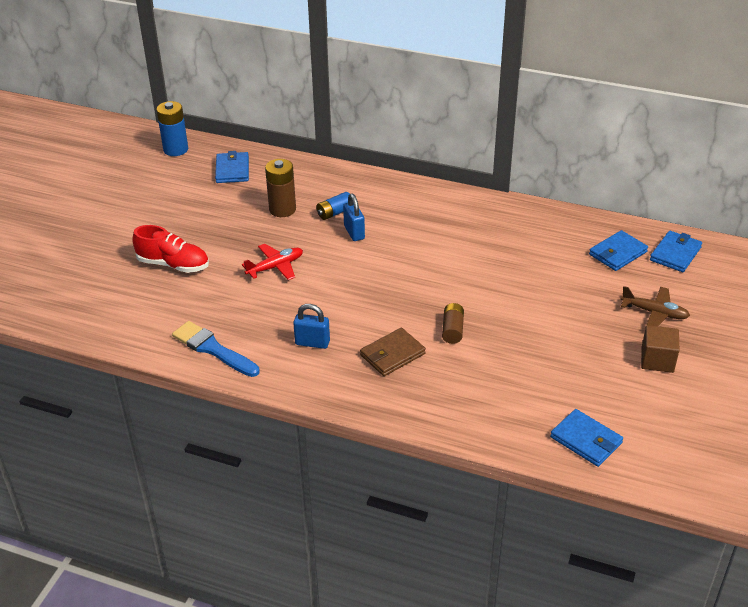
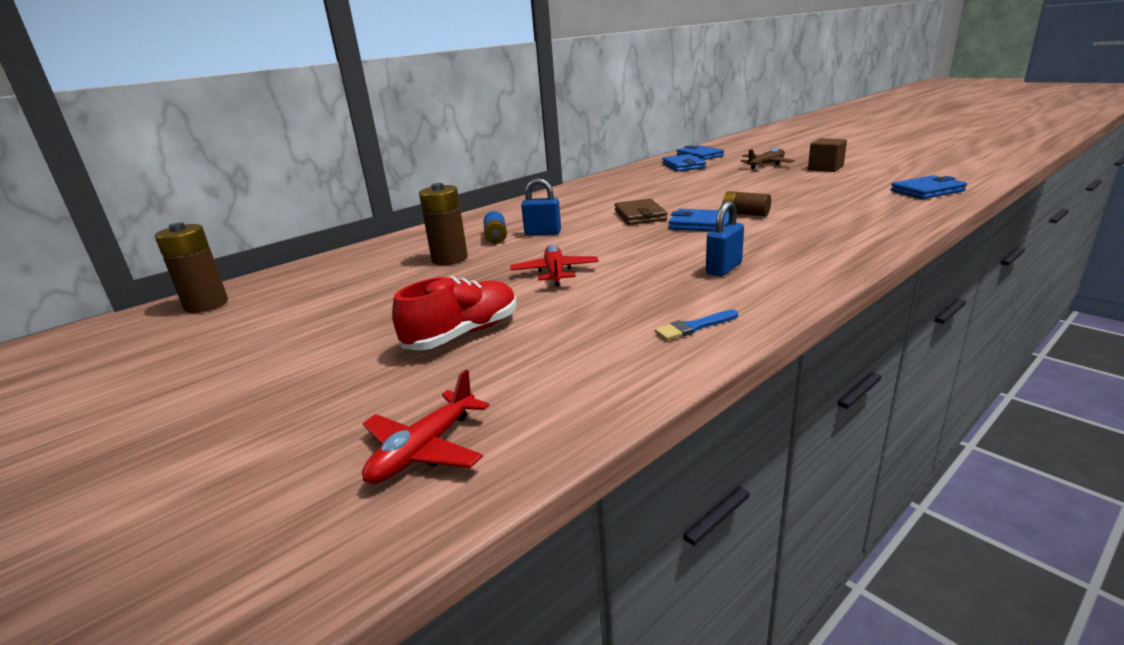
camera: 60 degrees left, 15 degrees down
blue battery [156,101,188,156] -> brown battery [155,222,228,313]
blue brush [172,321,260,377] -> blue brush [655,310,738,341], size x0.54
blue wallet [215,151,249,183] -> blue wallet moved to [669,209,729,232]
brown wallet [360,328,426,376] -> brown wallet moved to [615,199,667,225]
none -> red plane [362,370,489,484]

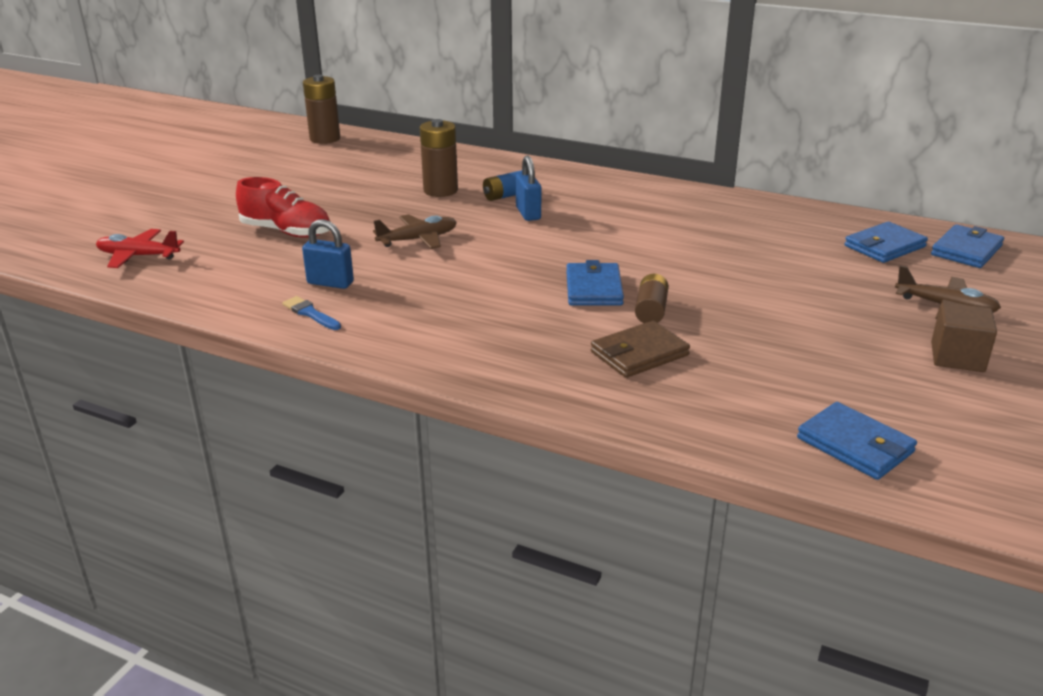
camera: 65 degrees right, 5 degrees up
red plane [510,244,599,286] -> brown plane [373,214,457,249]
brown wallet [615,199,667,225] -> brown wallet moved to [591,321,690,378]
blue padlock [706,201,744,276] -> blue padlock moved to [302,219,354,289]

